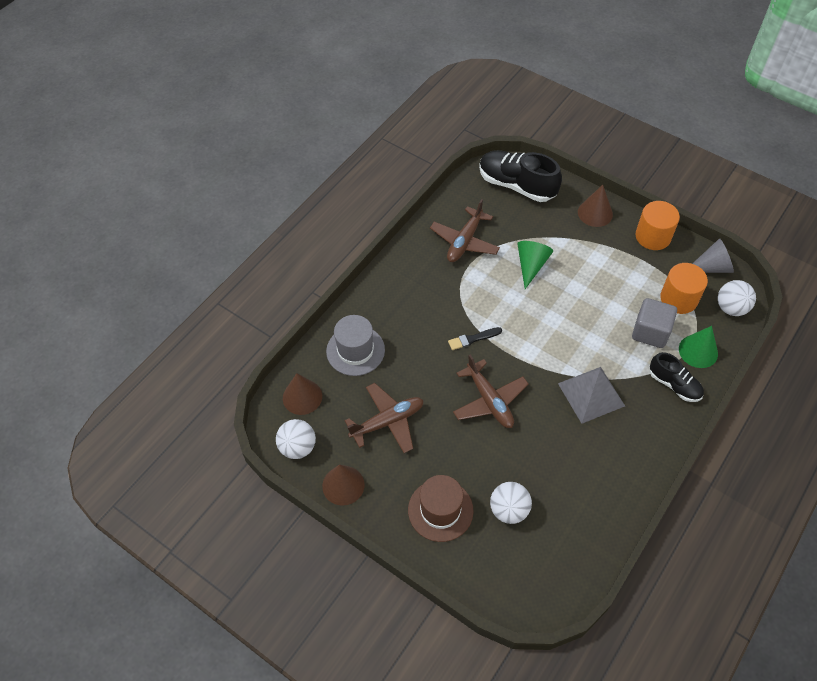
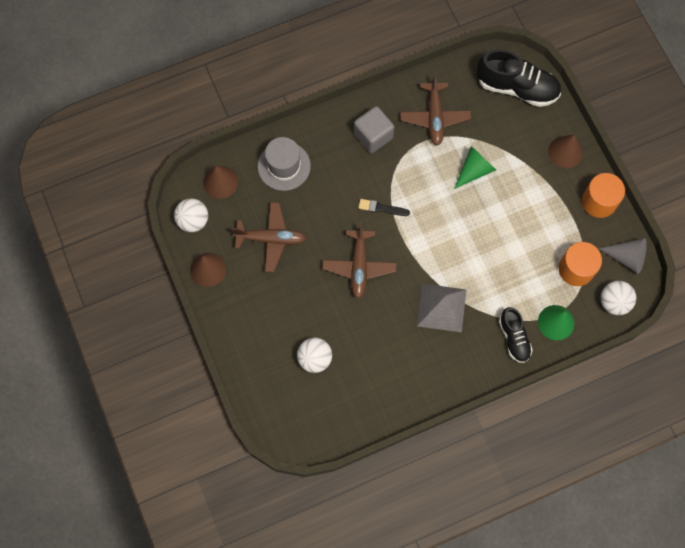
camera: 30 degrees right, 15 degrees up
brown hat [408,475,474,542] -> none
brown plane [430,199,500,262] -> brown plane turned 60 degrees counterclockwise [400,74,471,146]
black shoe [479,150,562,202] -> black shoe turned 135 degrees clockwise [477,49,561,107]
grey cube [632,298,677,348] -> grey cube moved to [354,106,394,153]

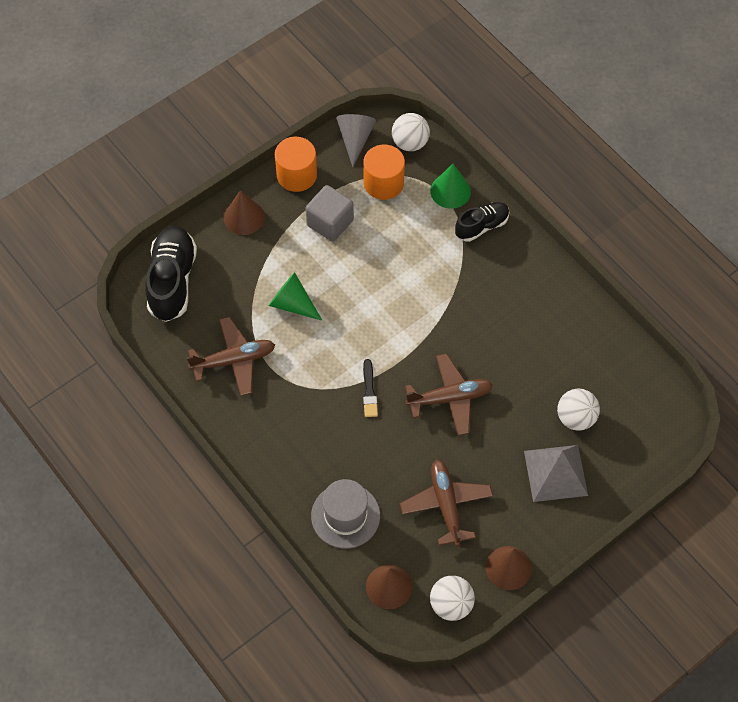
camera: 105 degrees left, 10 degrees down
grey cube [354,106,394,153] -> grey cube moved to [306,185,354,242]
grey pyramid [417,284,466,332] -> grey pyramid moved to [524,445,588,502]

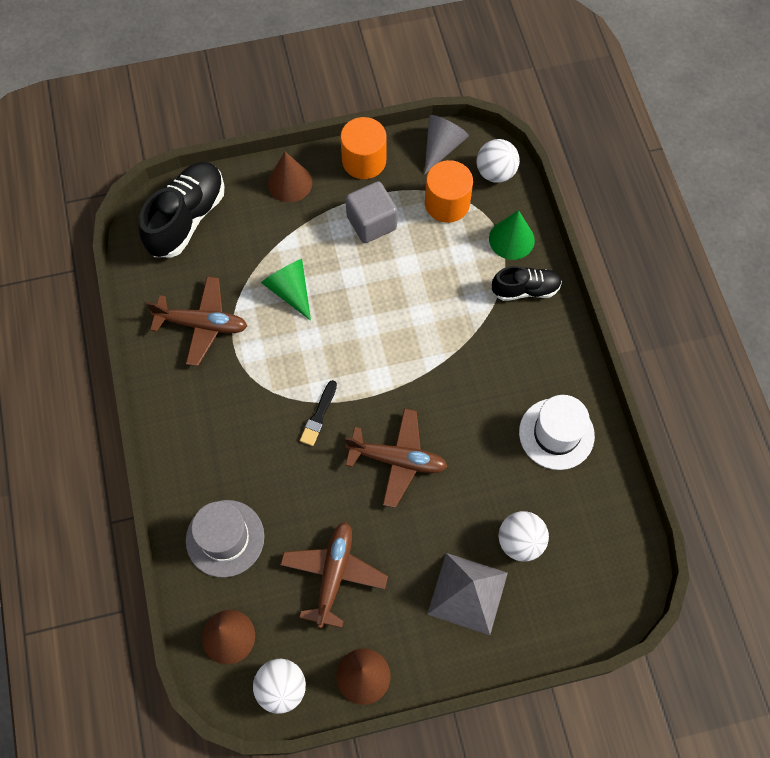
camera: 25 degrees right, 5 degrees up
none -> white hat [519,395,595,470]

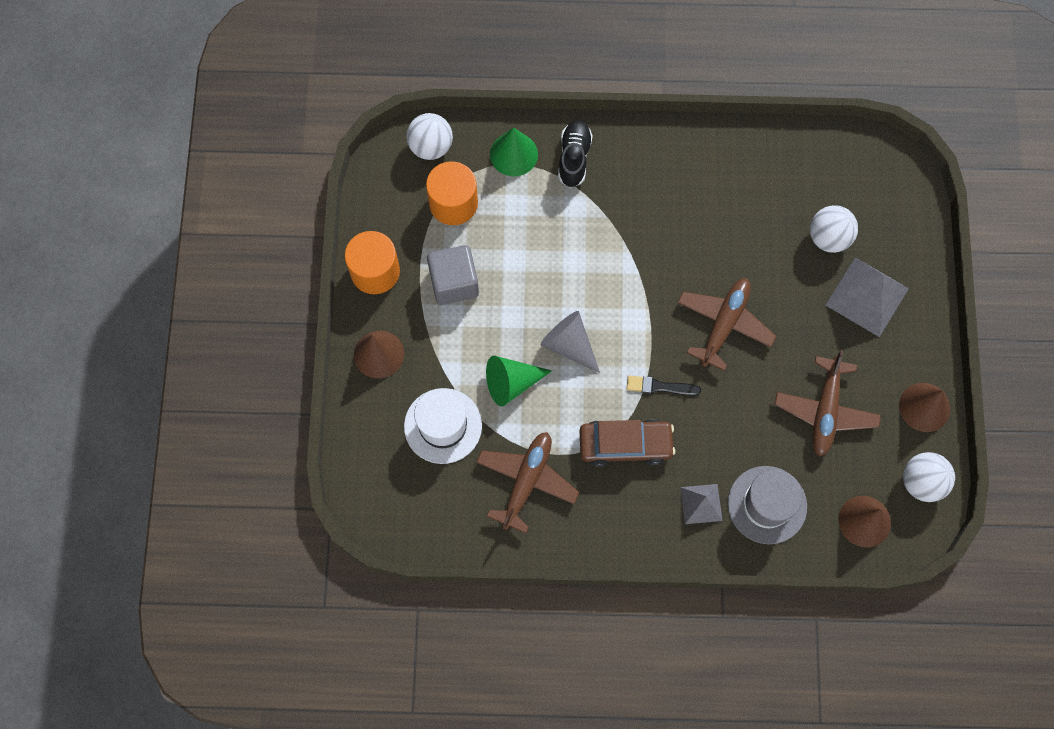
camera: 75 degrees left, 5 degrees up
black shoe [139,162,225,257] -> none
brown plane [280,522,388,628] -> brown plane turned 105 degrees counterclockwise [774,350,881,456]
black brush [300,380,337,446] -> black brush turned 150 degrees clockwise [627,375,701,396]
grey cone [424,115,469,175] -> grey cone moved to [541,311,600,373]
white hat [519,395,595,470] -> white hat moved to [404,388,482,464]
none -> brown car [579,419,675,467]
none -> grey pyramid [680,484,723,524]

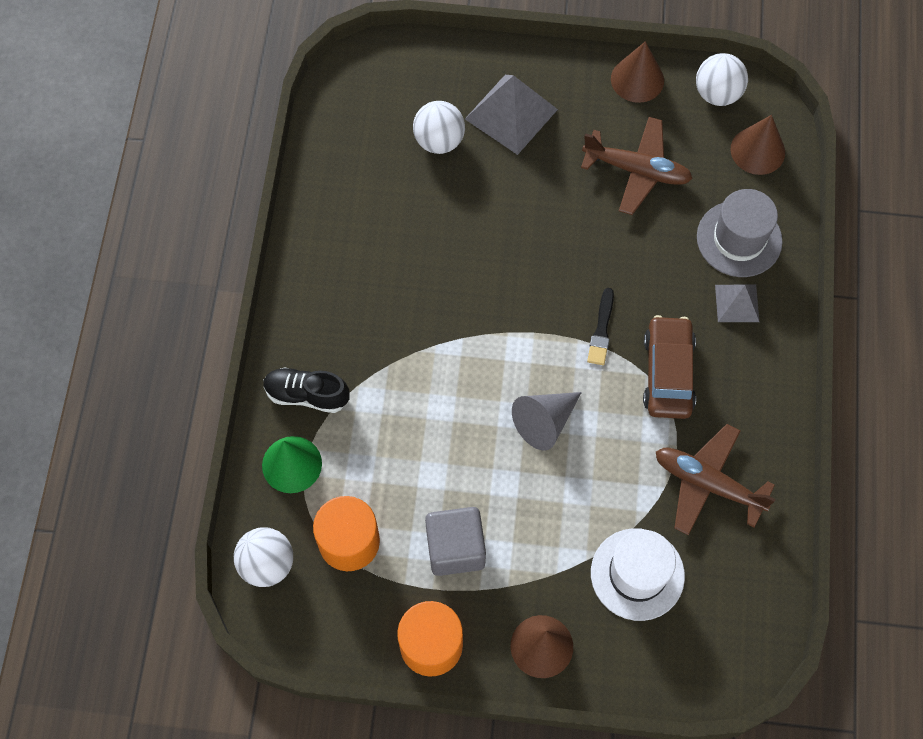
camera: 85 degrees left, 5 degrees down
green cone [486,356,552,406] -> none
brown plane [677,278,776,371] -> none

